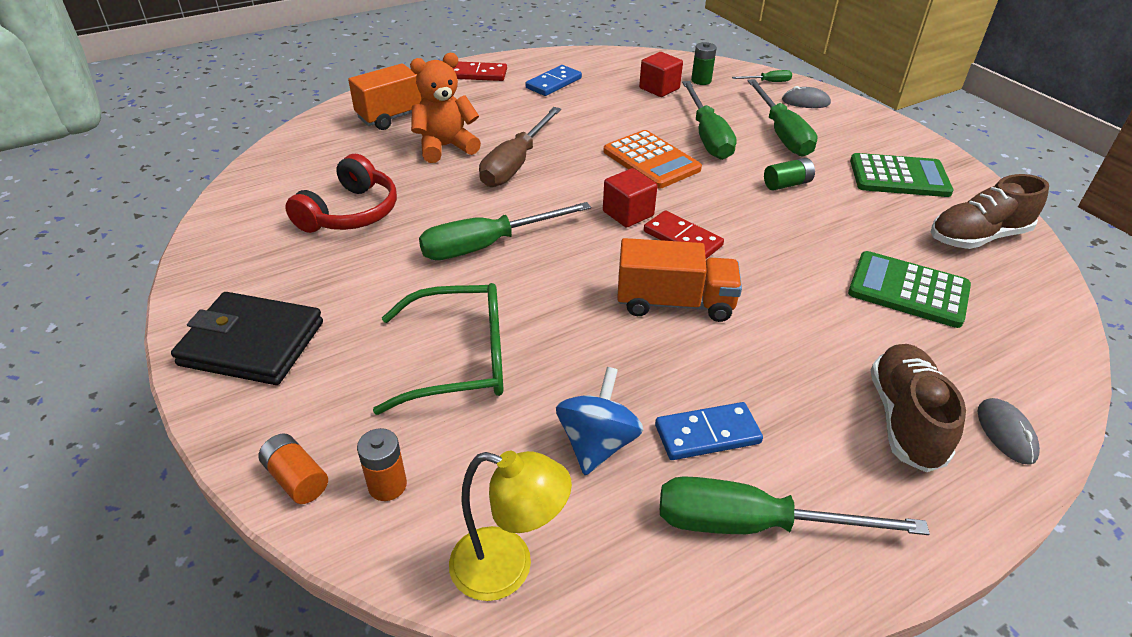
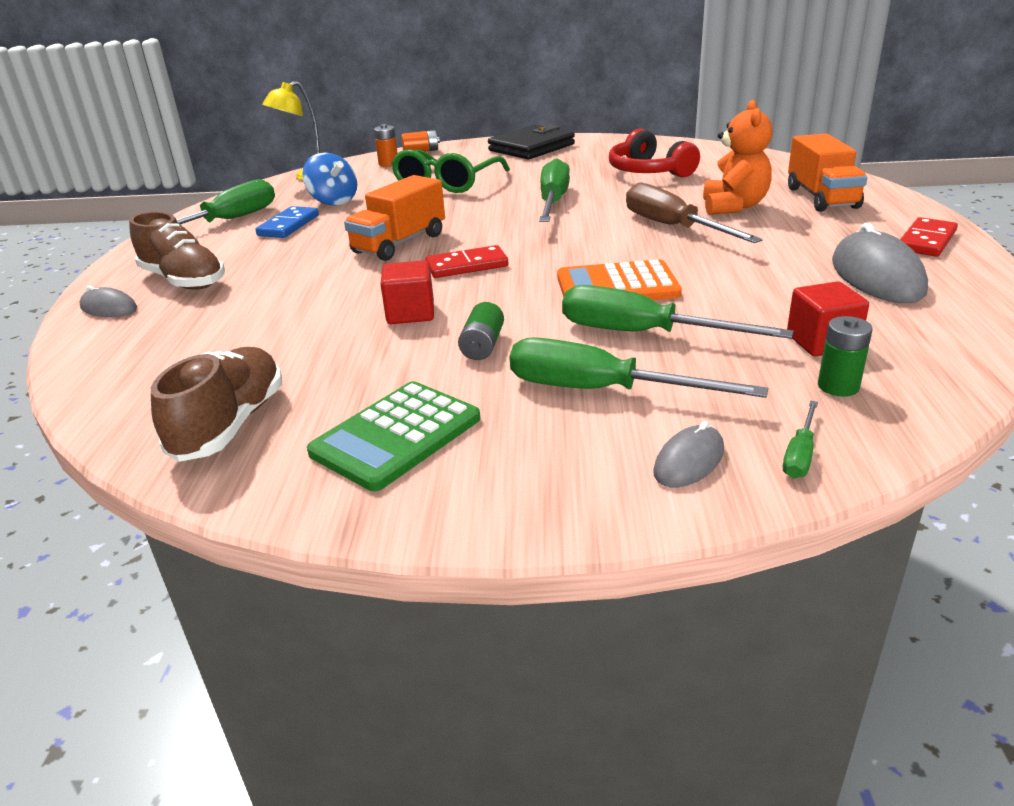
camera: 125 degrees right, 10 degrees down
blue domino [525,65,582,96] -> grey mouse [832,223,928,303]
red cube [603,168,657,228] -> red cube moved to [380,260,434,324]
green calculator [848,251,971,328] -> none

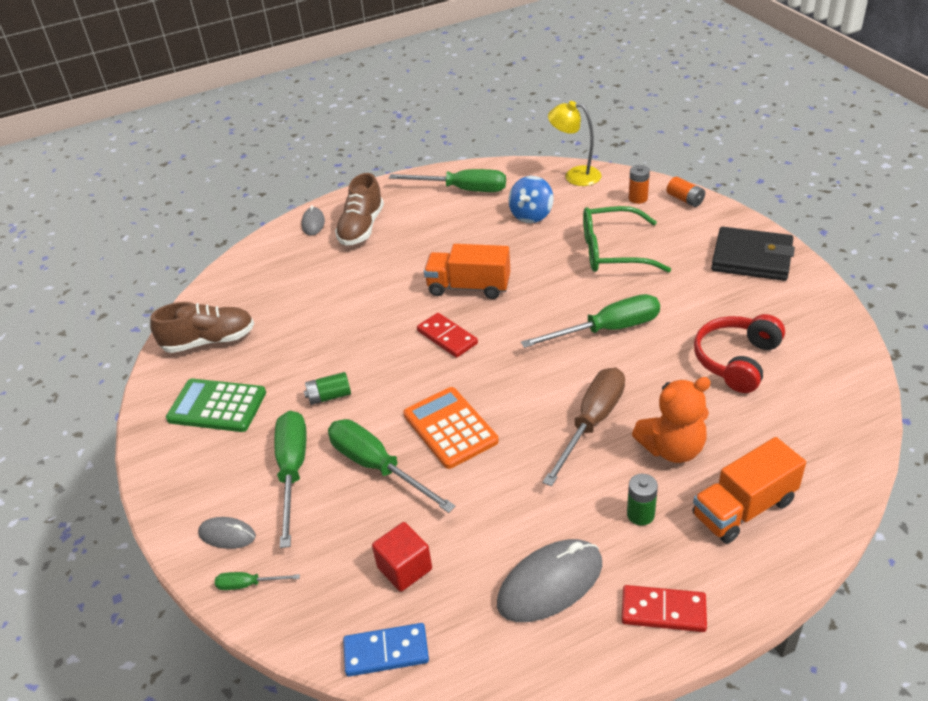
camera: 65 degrees right, 10 degrees up
blue domino [255,206,319,238] -> blue domino moved to [343,623,429,677]
red cube [380,260,434,324] -> none
green screwdriver [562,285,794,339] -> green screwdriver turned 45 degrees counterclockwise [328,419,456,513]
green battery [818,316,873,397] -> green battery moved to [627,474,658,525]

